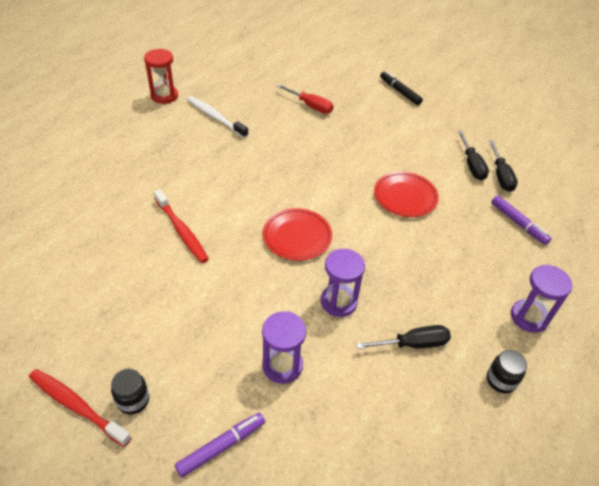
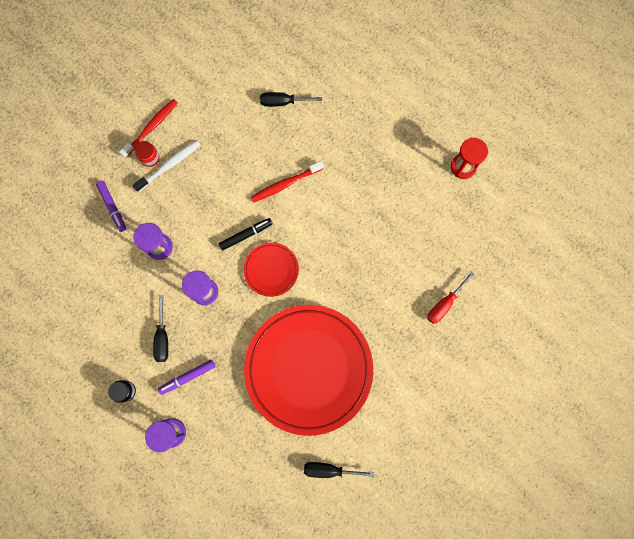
camera: 100 degrees right, 30 degrees up
black jar [111,369,149,414] -> red jar [135,141,159,167]
white toothbrush [187,96,249,138] -> white toothbrush moved to [132,140,201,192]
red plate [374,171,439,217] -> red plate [244,305,373,436], size x2.24
black marker [380,71,423,105] -> black marker moved to [219,218,273,251]
black screwdriver [458,131,489,180] -> black screwdriver moved to [260,92,322,107]
purple marker [491,195,551,245] -> purple marker moved to [158,360,215,395]

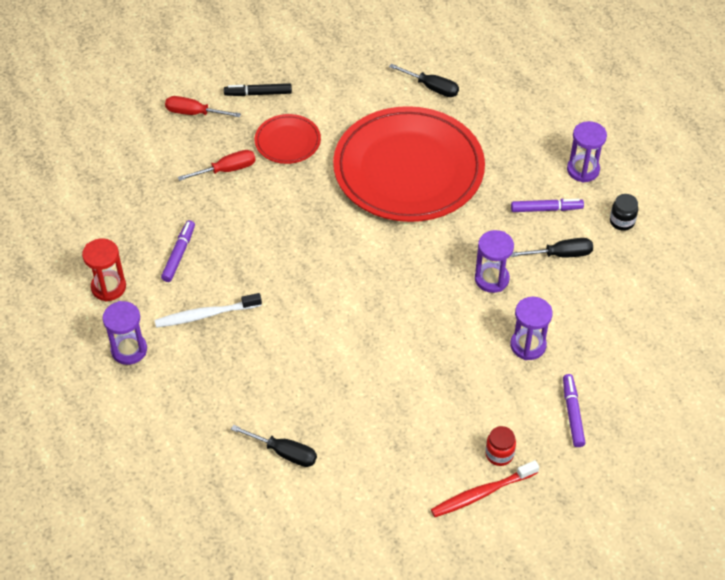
camera: 155 degrees left, 25 degrees down
white toothbrush [132,140,201,192] -> white toothbrush moved to [155,293,262,328]
black screwdriver [153,295,168,362] -> black screwdriver turned 60 degrees clockwise [511,238,593,258]
black marker [219,218,273,251] -> black marker moved to [224,83,292,96]
red plate [244,242,299,297] -> red plate moved to [255,114,321,164]
red toothbrush [251,161,324,203] -> none
none -> purple hourglass [103,301,147,365]
none -> purple marker [161,220,195,282]
none -> red screwdriver [165,96,241,117]

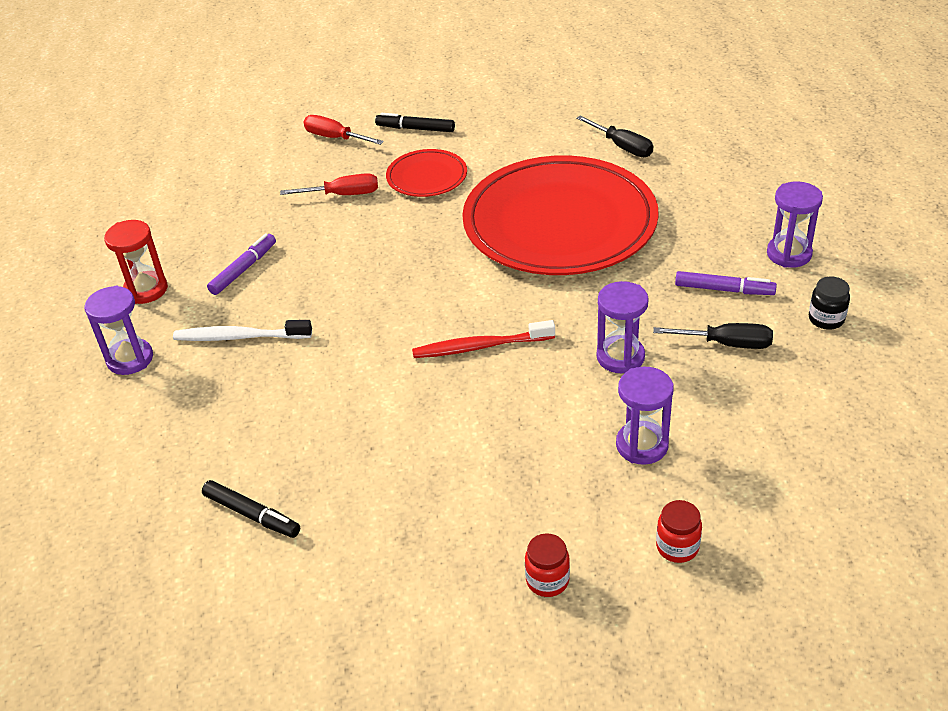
camera: 20 degrees right, 10 degrees down
black screwdriver [231,425,317,467] -> black marker [202,480,300,538]
red toothbrush [431,460,539,517] -> red toothbrush moved to [412,320,555,358]
purple marker [563,374,585,447] -> red jar [656,500,702,563]

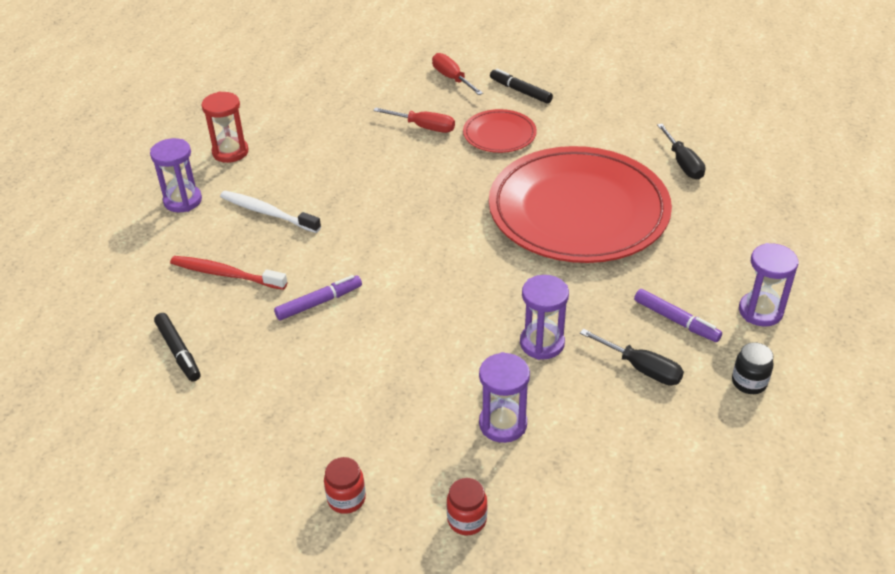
camera: 25 degrees right, 0 degrees up
purple marker [207,234,276,295] -> purple marker moved to [274,275,362,320]
red toothbrush [412,320,555,358] -> red toothbrush moved to [170,256,287,290]

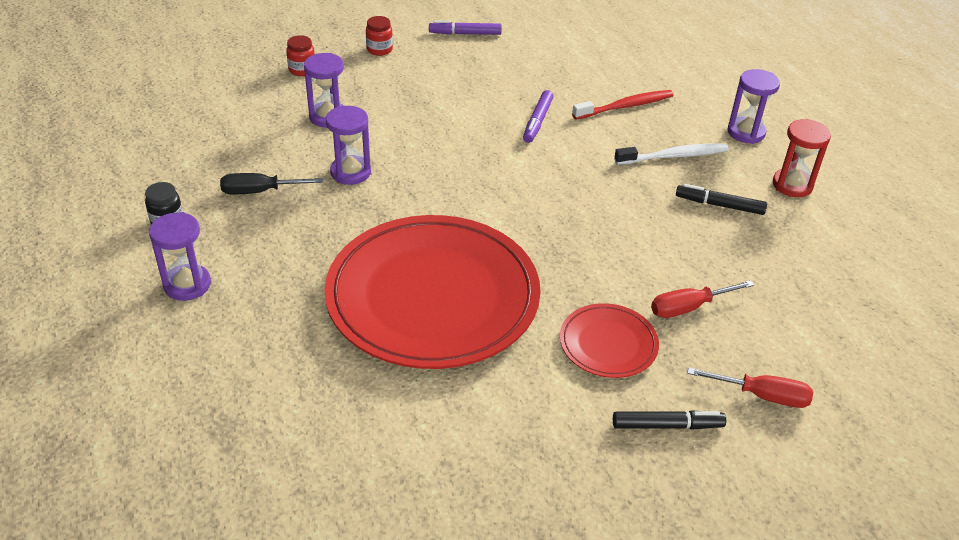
camera: 135 degrees right, 0 degrees up
black marker [154,313,200,381] -> black marker moved to [676,184,767,215]
purple marker [634,289,722,342] -> purple marker moved to [429,20,502,35]
black screwdriver [657,124,705,179] -> none

